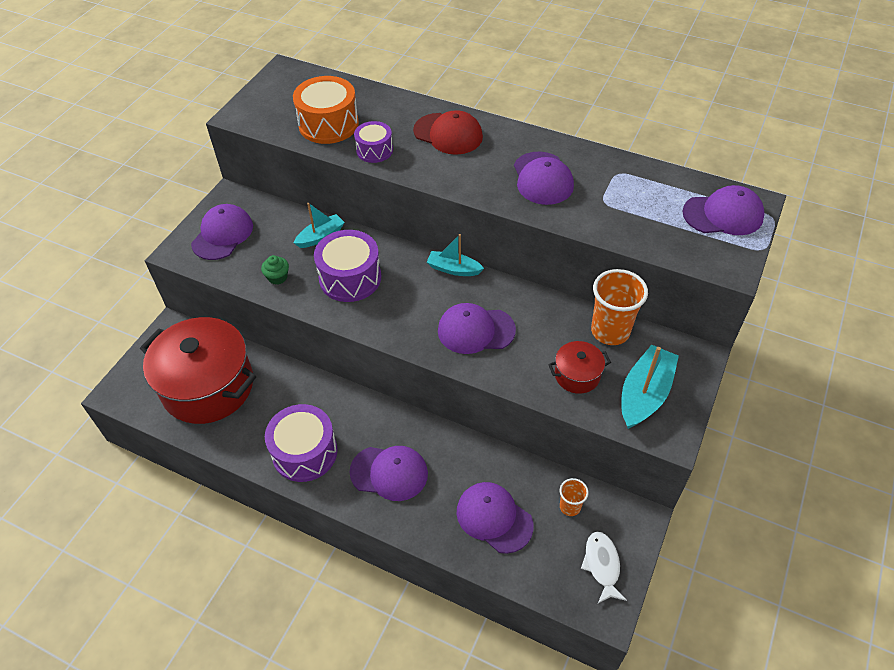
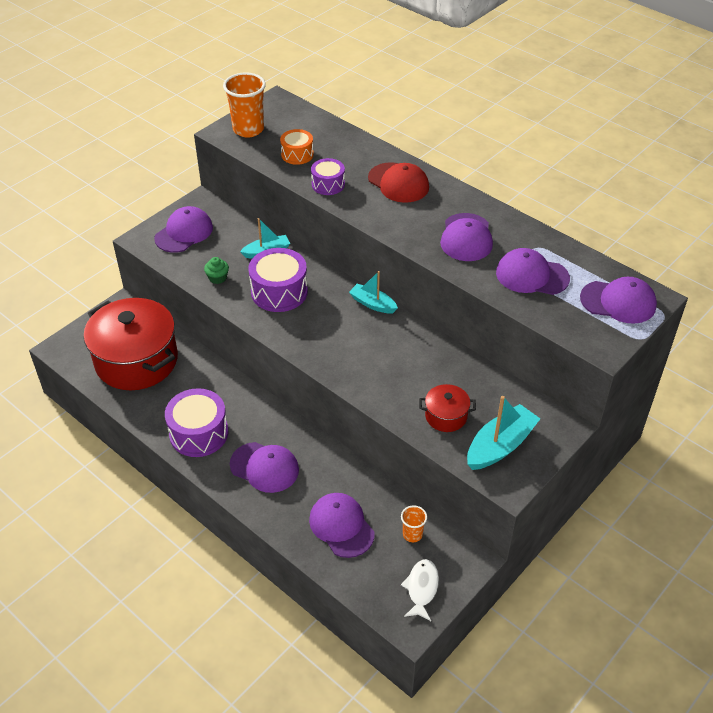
camera: 15 degrees right, 5 degrees down
orange drum [293,76,359,144] -> orange drum [280,129,314,165], size x0.59
purple cap [438,303,516,354] -> purple cap moved to [496,248,570,295]
orange cup [591,269,648,345] -> orange cup moved to [223,72,266,137]

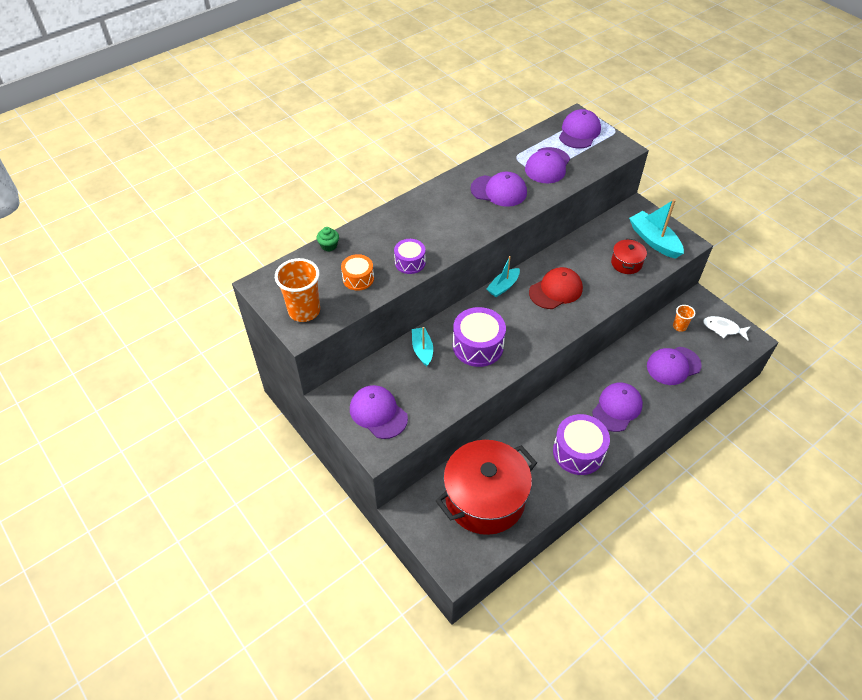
camera: 80 degrees left, 5 degrees up
green cupcake [204,257,229,284] -> green cupcake moved to [317,227,339,252]
red cap [368,162,429,203] -> red cap moved to [529,267,583,309]

